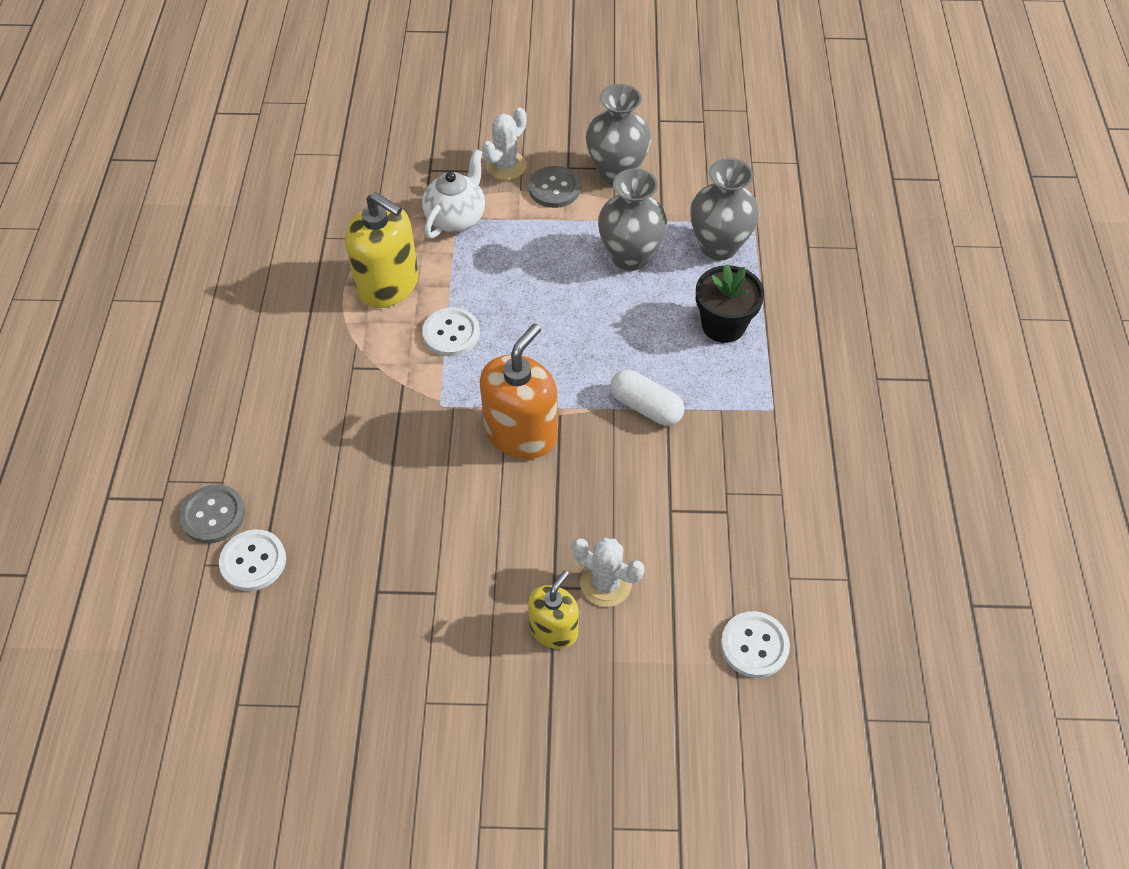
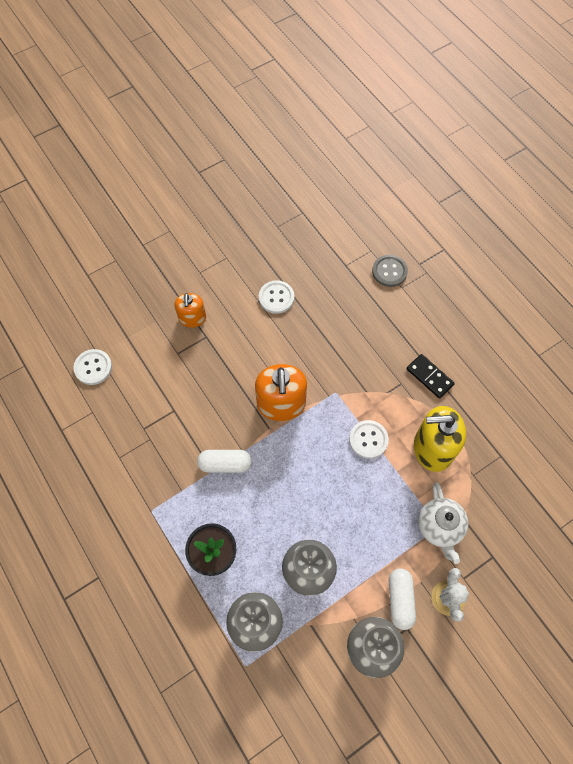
camera: 145 degrees right, 10 degrees up
white button [219,529,286,591] -> white button moved to [259,280,294,314]
yellow soap dispenser [528,570,579,649] -> orange soap dispenser [174,293,206,328]
grey button [529,166,580,208] -> white capsule [389,569,416,630]
white cactus [572,538,644,607] -> none
none -> black domino [406,354,455,398]

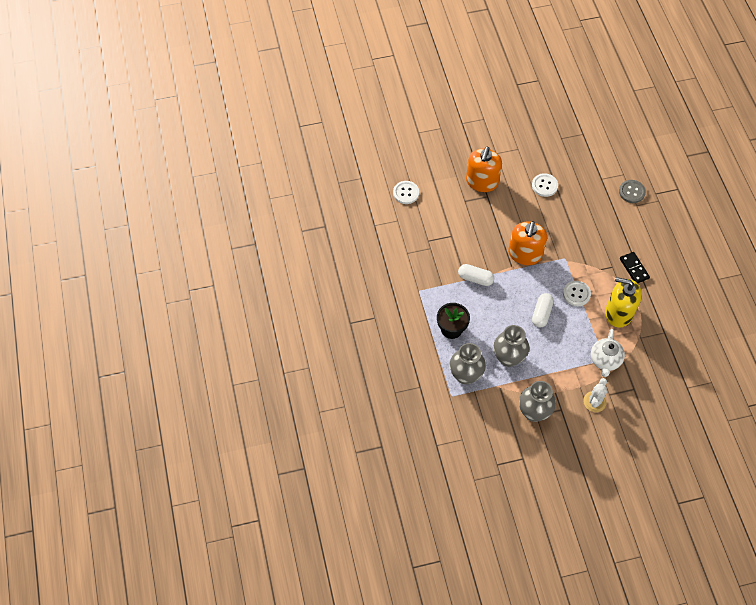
camera: 20 degrees right, 5 degrees down
orange soap dispenser [174,293,206,328] -> orange soap dispenser [466,147,502,192], size x1.67
white capsule [389,569,416,630] -> white capsule moved to [532,293,554,328]

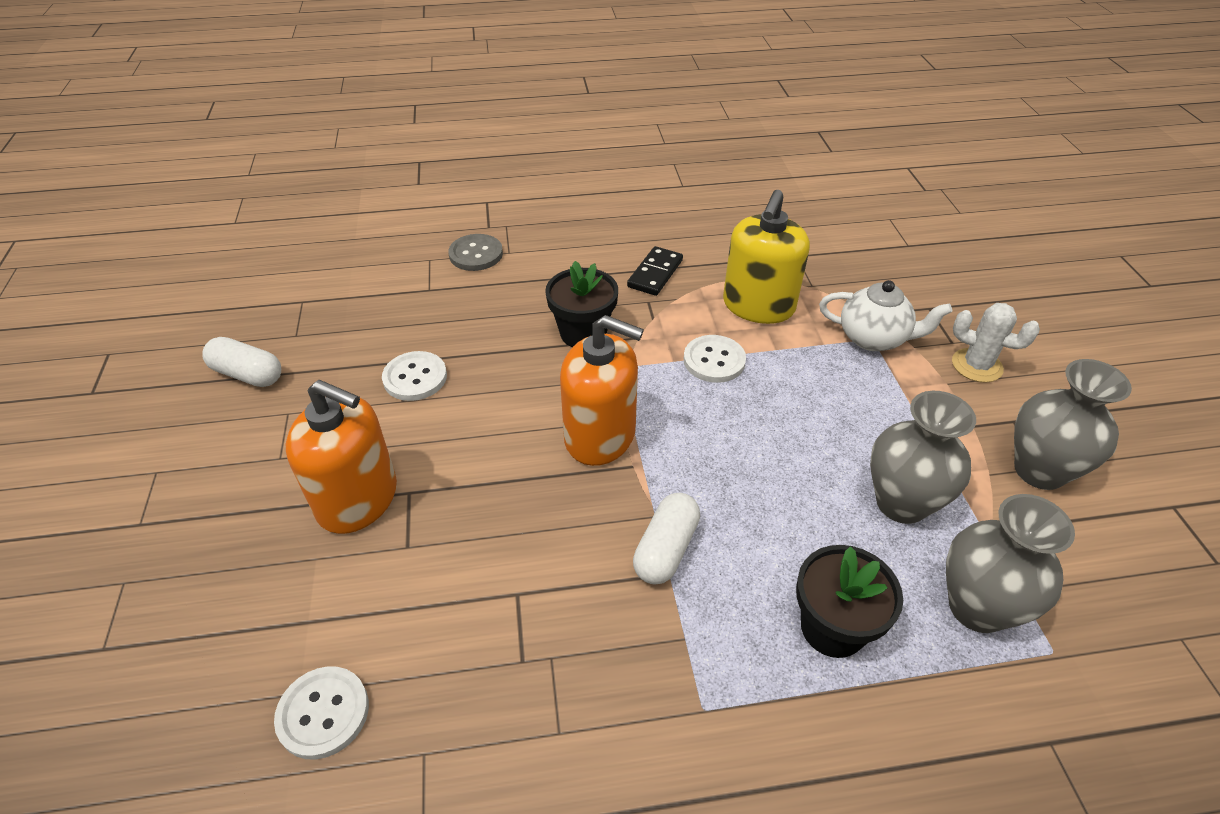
camera: 85 degrees left, 15 degrees down
white capsule [532,293,554,328] -> white capsule moved to [202,337,281,387]
black domino [620,252,650,283] -> black domino turned 45 degrees counterclockwise [627,246,683,296]
none -> black flower pot [545,261,618,347]

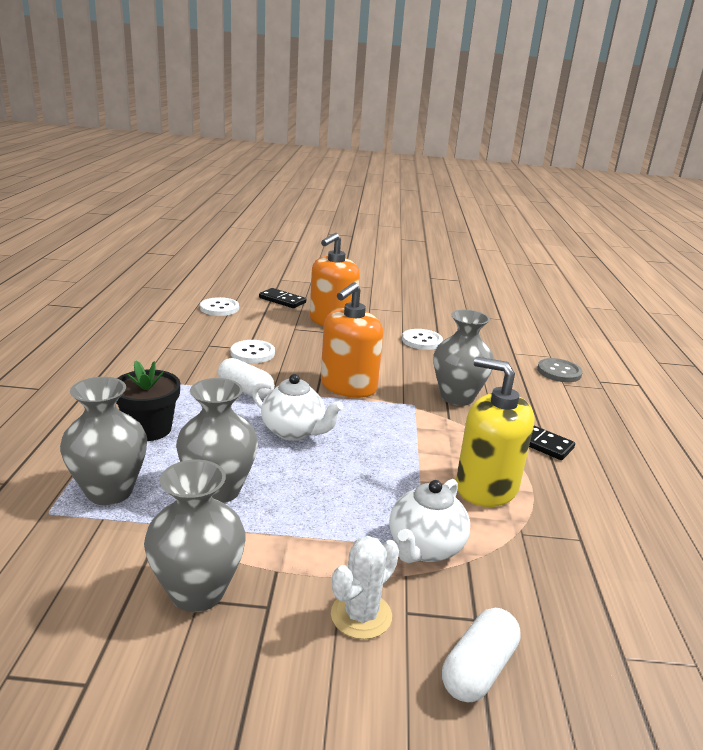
camera: 100 degrees right, 20 degrees down
white capsule [202,337,281,387] -> white capsule moved to [442,608,521,703]
black flower pot [545,261,618,347] -> grey vase [434,310,494,406]
white button [684,335,746,383] -> white button moved to [230,340,275,363]
none -> white teapot [252,374,343,441]
none -> black domino [259,288,306,308]

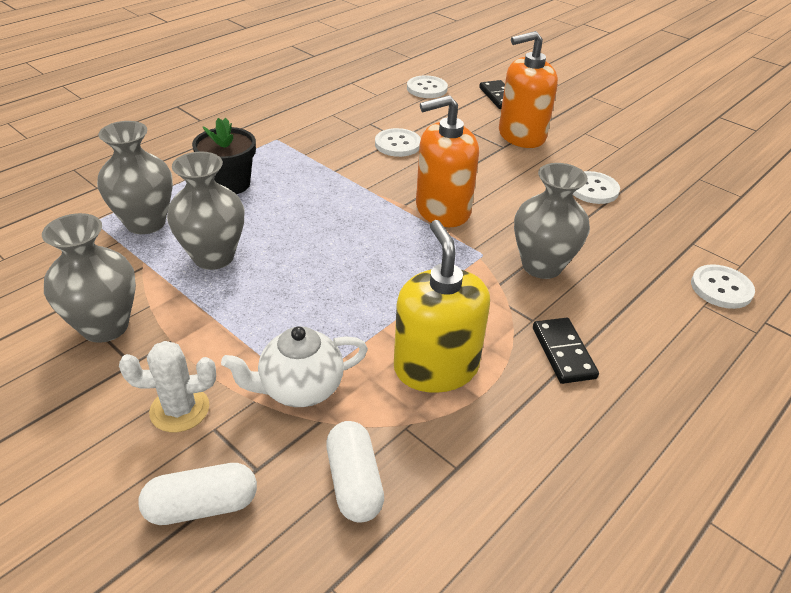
camera: 40 degrees right, 15 degrees up
white capsule [218,358,274,399] -> white capsule moved to [326,421,384,523]
white teapot [252,374,343,441] -> none
grey button [537,358,583,382] -> white button [691,264,755,309]

